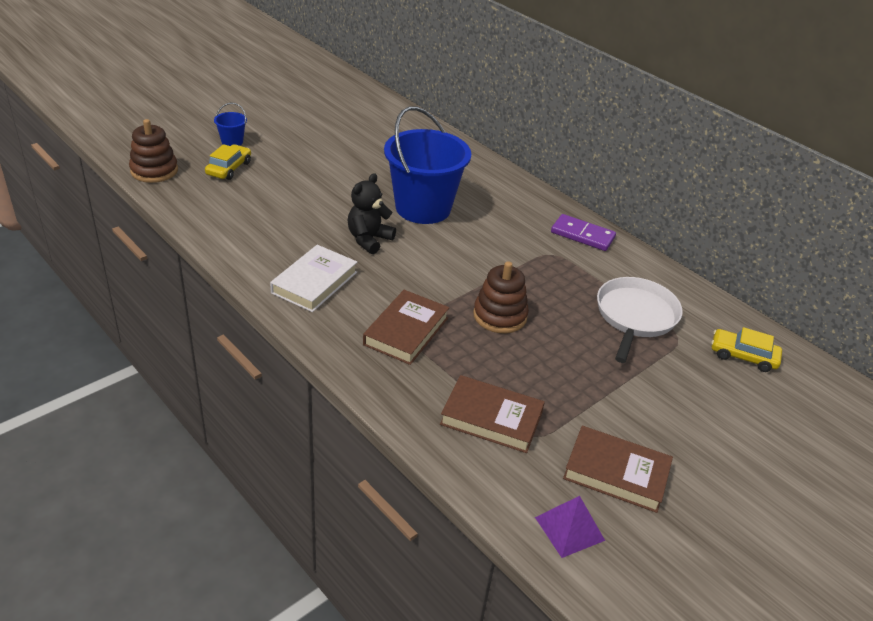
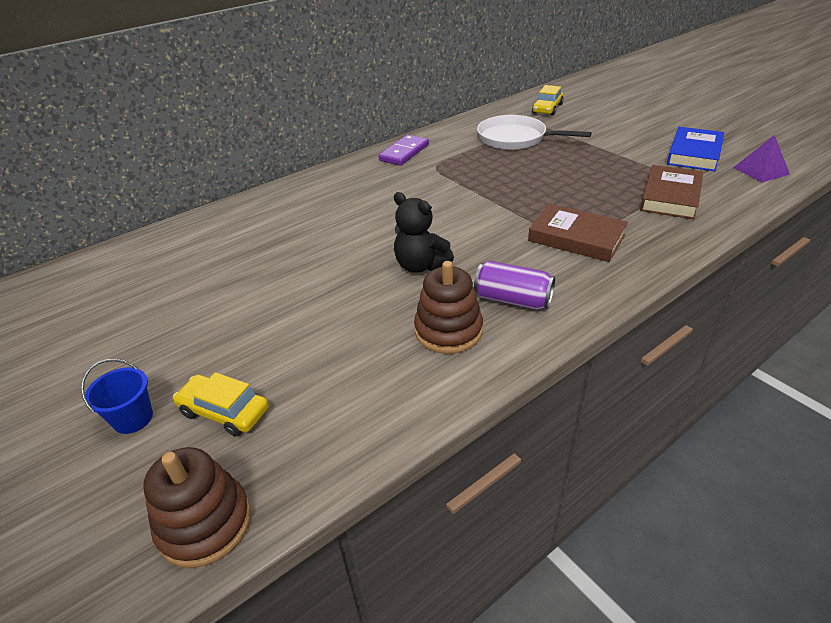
camera: 80 degrees left, 0 degrees up
white book [270,245,357,312] -> purple can [474,261,555,310]
blue bucket [384,106,471,224] -> none
brown stacking toy [473,261,529,333] -> brown stacking toy moved to [414,261,483,354]
brown book [563,426,673,513] -> blue book [667,127,724,171]

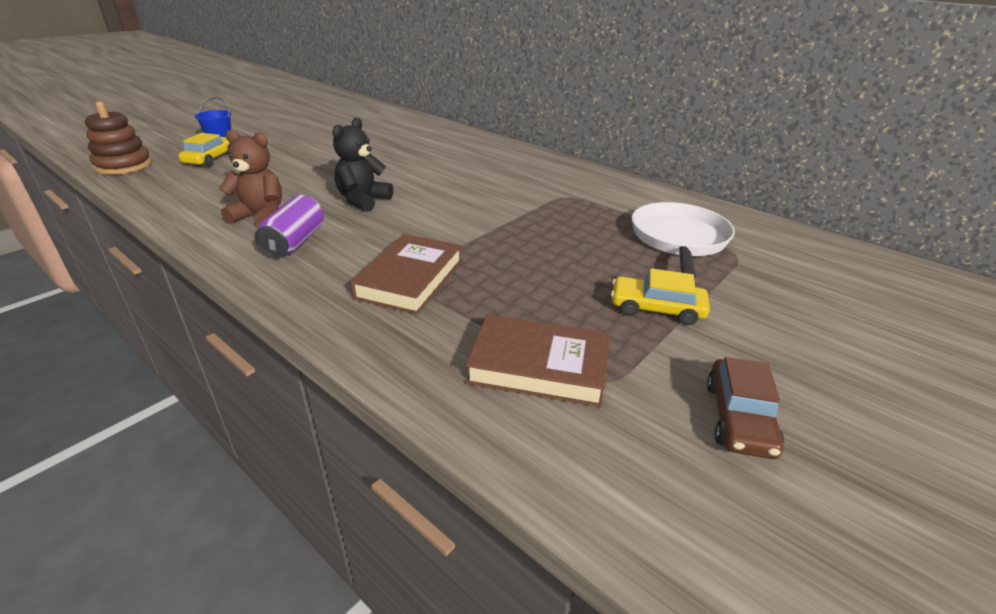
camera: 75 degrees right, 5 degrees down
purple domino [378,135,429,166] -> none
brown stacking toy [414,261,483,354] -> brown teddy bear [219,130,282,225]
yellow car [532,85,564,116] -> yellow car moved to [611,268,710,325]
blue book [667,127,724,171] -> brown car [707,357,784,459]
purple pyramid [733,135,790,182] -> none

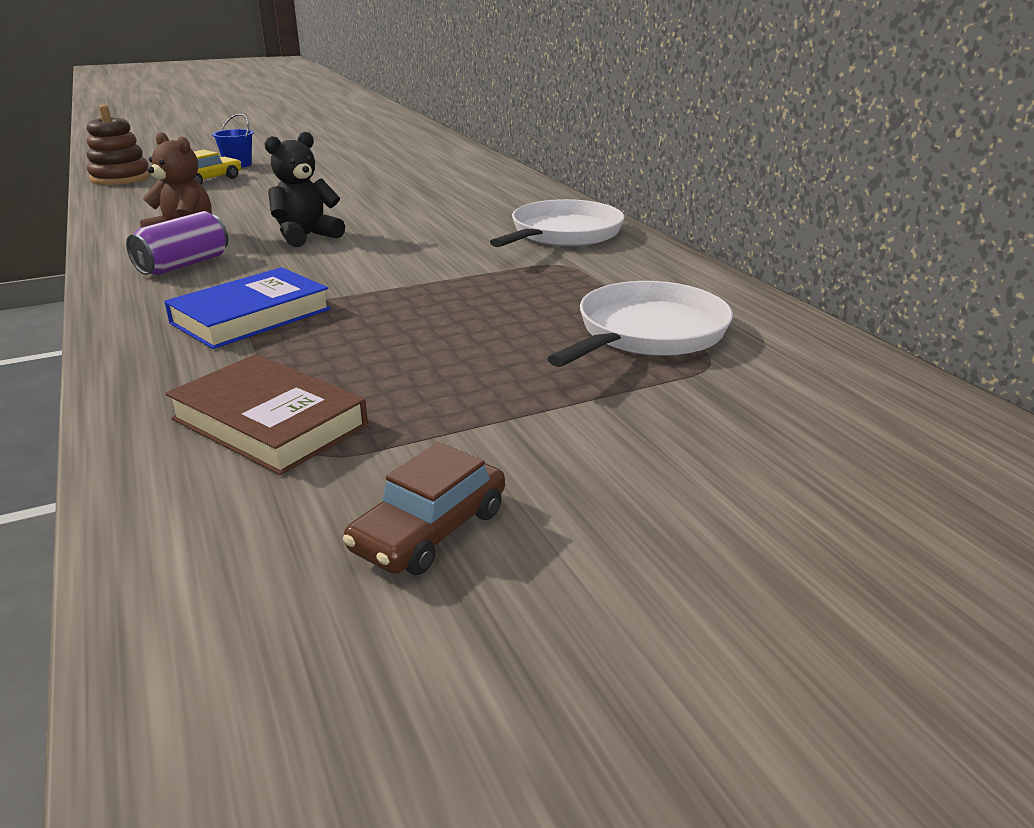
camera: 25 degrees right, 5 degrees down
brown book [350,234,462,314] -> blue book [164,267,331,349]
yellow car [611,268,710,325] -> none
none -> white pan [490,199,624,247]

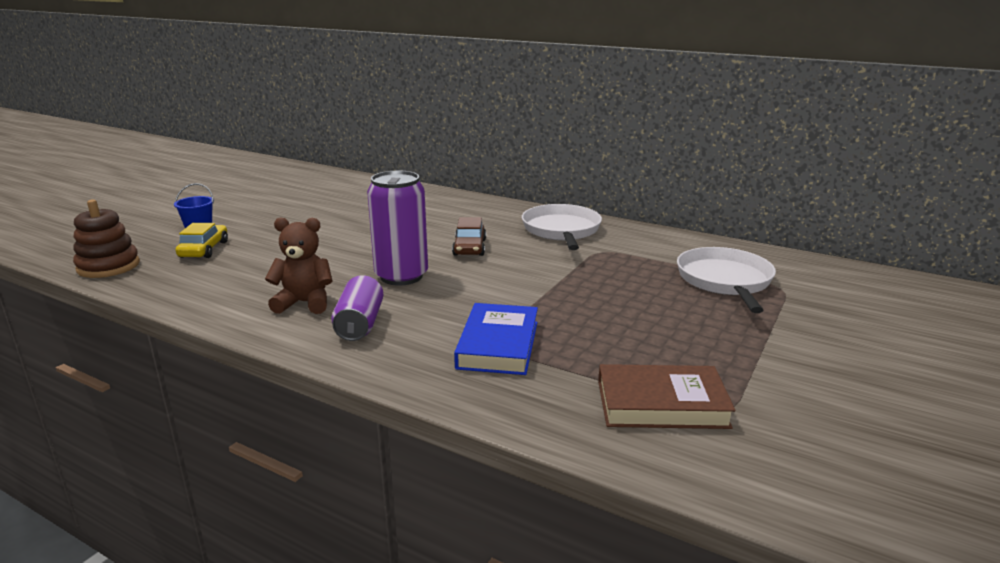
camera: 35 degrees left, 5 degrees down
black teddy bear [264,132,345,247] -> purple can [367,171,428,286]
brown car [343,442,505,575] -> brown car moved to [452,217,486,256]

